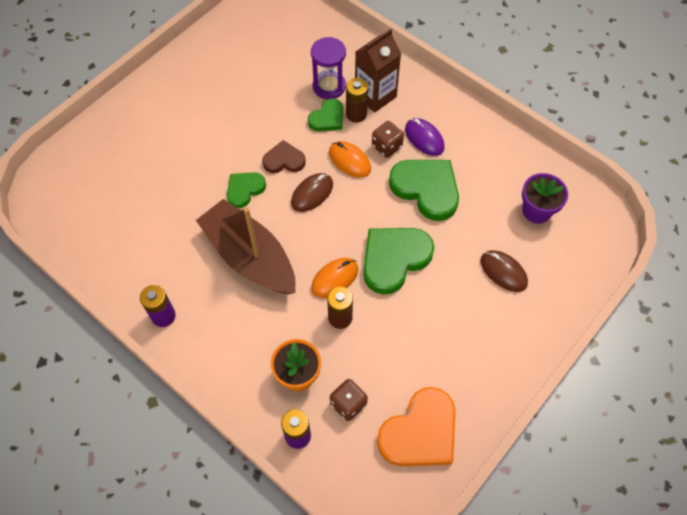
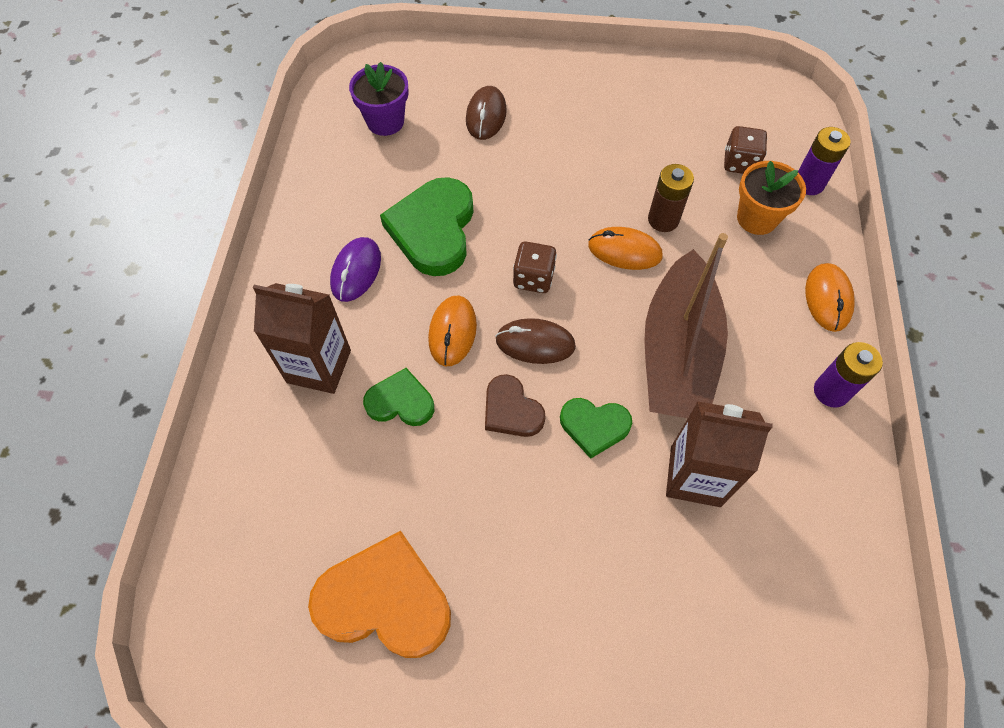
camera: 125 degrees left, 0 degrees up
purple hourglass [311,37,346,99] -> none
brown battery [346,78,368,123] -> none
green heart [363,228,434,295] -> none
brown dice [372,121,404,158] -> brown dice moved to [513,242,557,293]
orange heart [377,387,456,466] -> orange heart moved to [308,531,451,658]
none -> brown carton [666,401,773,507]
none -> orange mouse [805,263,855,332]

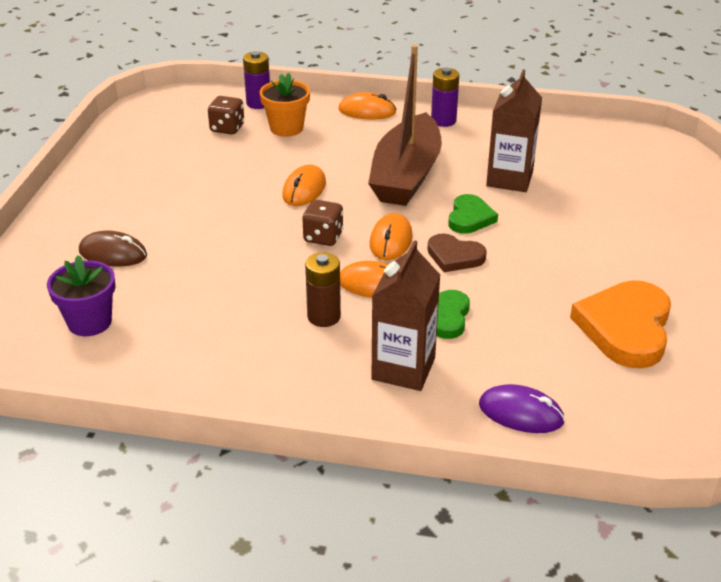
camera: 85 degrees left, 25 degrees down
purple mouse [330,237,381,302] -> purple mouse moved to [479,384,565,433]
green heart [380,177,473,276] -> none
brown heart [485,374,546,437] -> brown heart turned 60 degrees clockwise [427,233,487,272]
brown mouse [495,318,576,364] -> orange mouse [370,213,413,260]
brown boat [644,233,728,418] -> brown boat turned 90 degrees clockwise [368,45,442,206]
brown battery [648,164,694,232] -> brown battery moved to [305,253,341,327]

